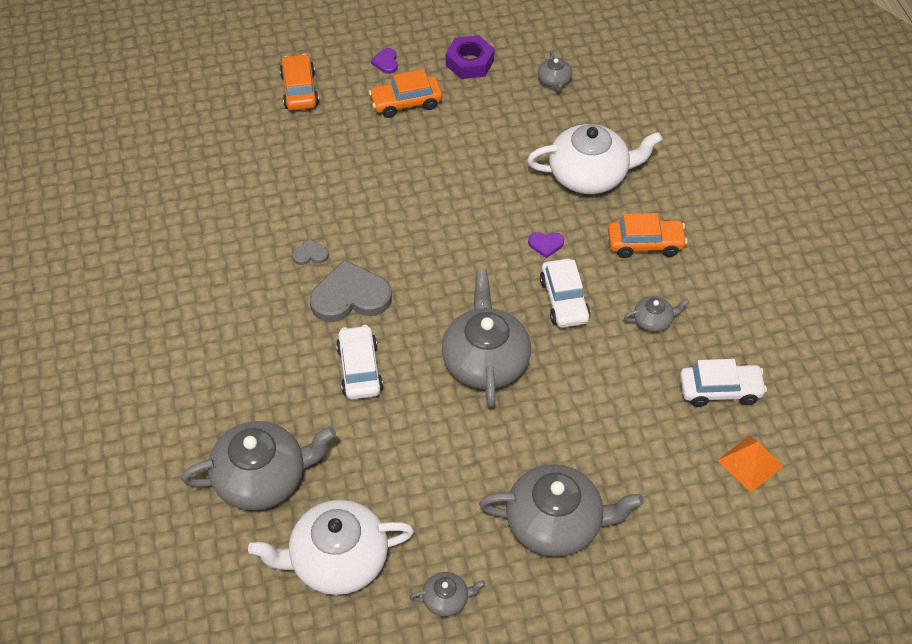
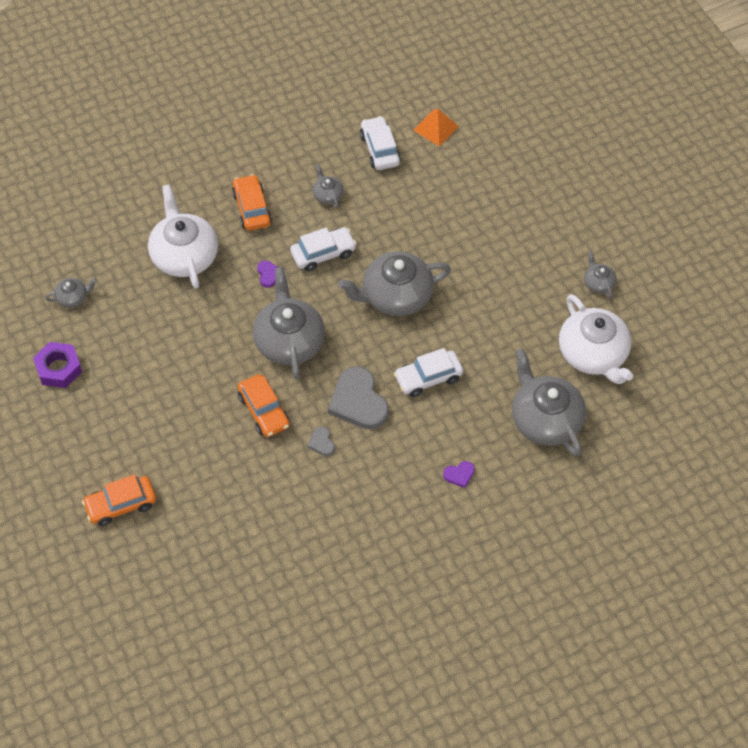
camera: 105 degrees left, 5 degrees up
orange car [369,69,442,118] -> orange car moved to [238,374,290,437]
purple heart [371,48,398,74] -> purple heart moved to [443,461,475,488]
grey teapot [479,464,644,557] -> grey teapot moved to [253,267,325,379]

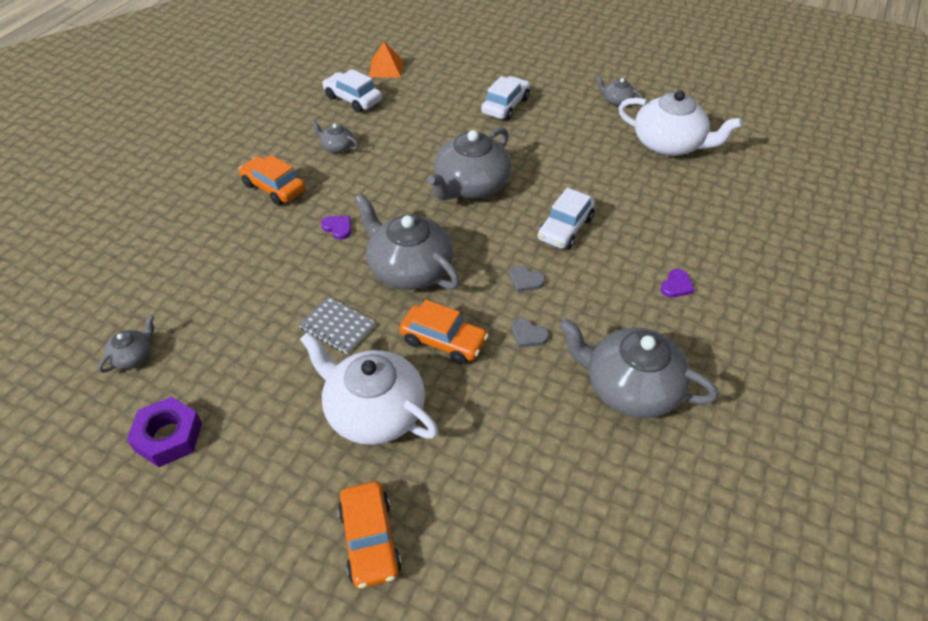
camera: 35 degrees left, 10 degrees down
orange car [82,475,156,526] -> orange car turned 45 degrees counterclockwise [338,482,402,588]
white teapot [148,184,218,289] -> white teapot moved to [300,332,439,445]
white car [290,227,357,272] -> white car moved to [481,76,530,121]
grey heart [328,366,389,430] -> grey heart [509,265,545,292], size x0.45
grey teapot [512,348,586,456] -> grey teapot moved to [559,318,718,418]
none -> grey notebook [299,296,376,354]

